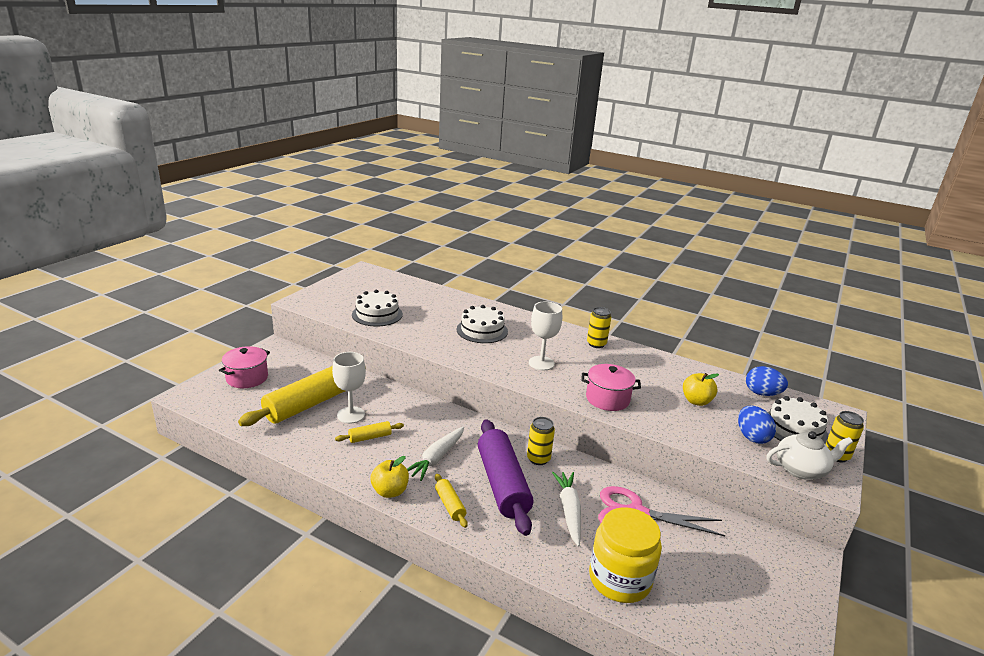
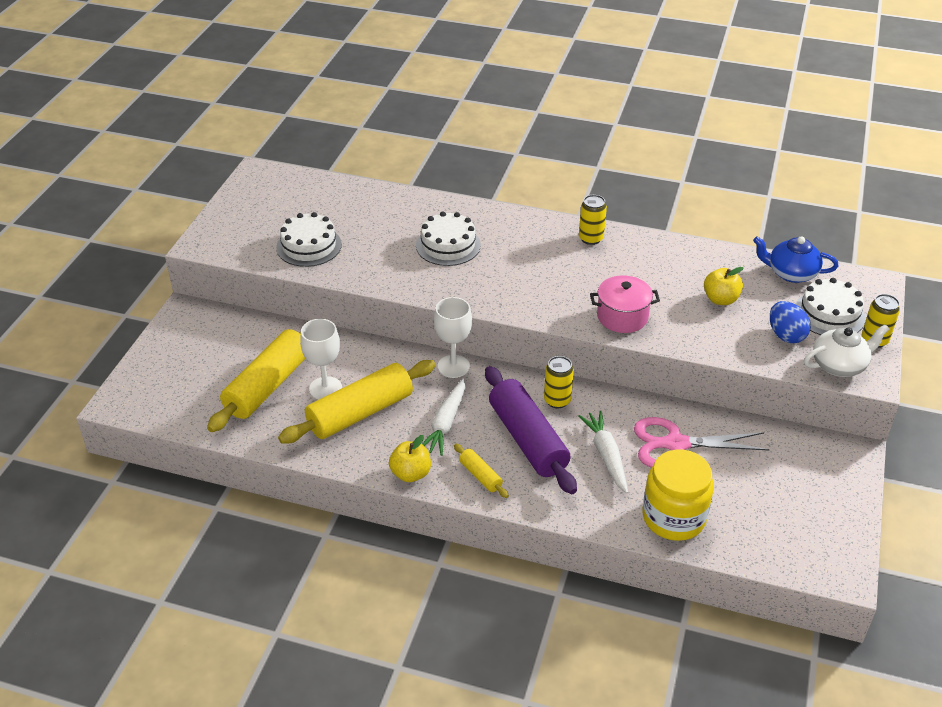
camera: 10 degrees left, 15 degrees up
pink pot [219,346,270,388] -> none
yellow rolling pin [335,421,404,443] -> yellow rolling pin [278,360,436,443], size x2.22
white goblet [529,301,562,370] -> white goblet moved to [434,297,472,378]
blue egg [746,366,788,396] -> blue teapot [753,236,839,283]

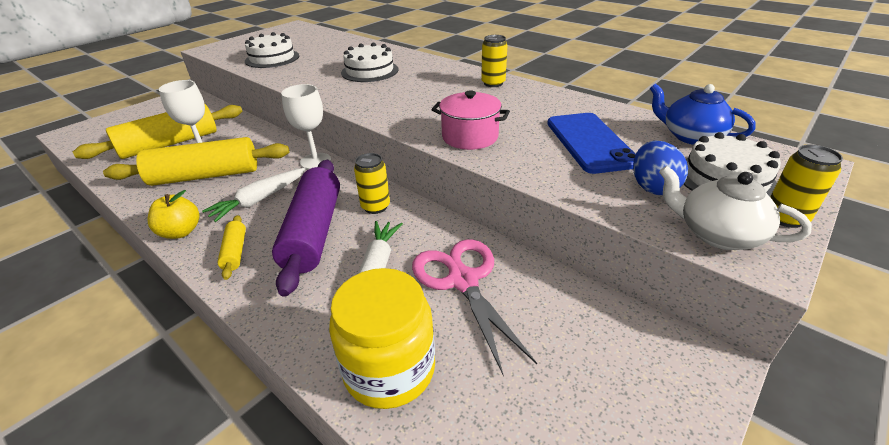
camera: 25 degrees right, 5 degrees down
pink scissors [634,417,770,467] -> pink scissors turned 45 degrees clockwise [412,239,537,375]
yellow apple [704,267,743,305] -> blue phone [547,113,636,174]
white teapot [804,324,890,377] -> white teapot turned 150 degrees counterclockwise [659,166,812,250]

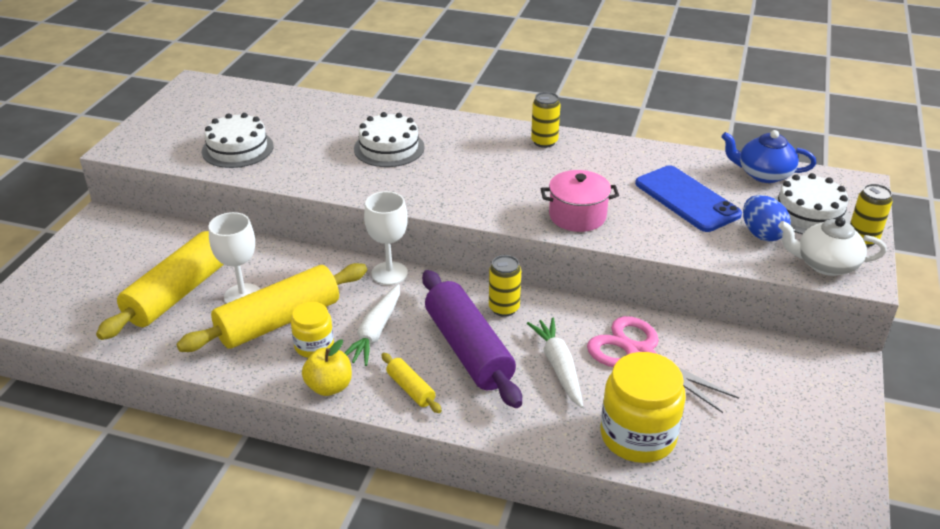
camera: 25 degrees left, 0 degrees up
none -> yellow jar [291,302,334,358]

